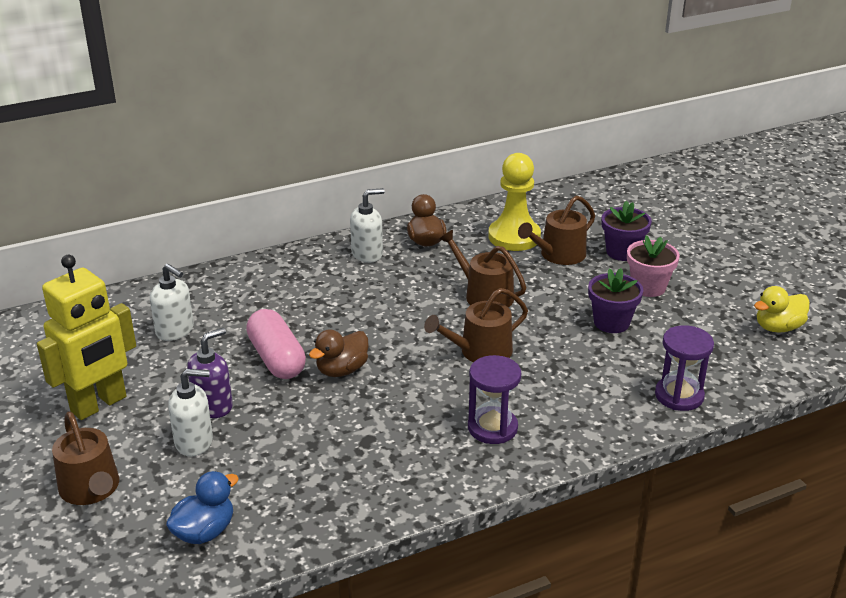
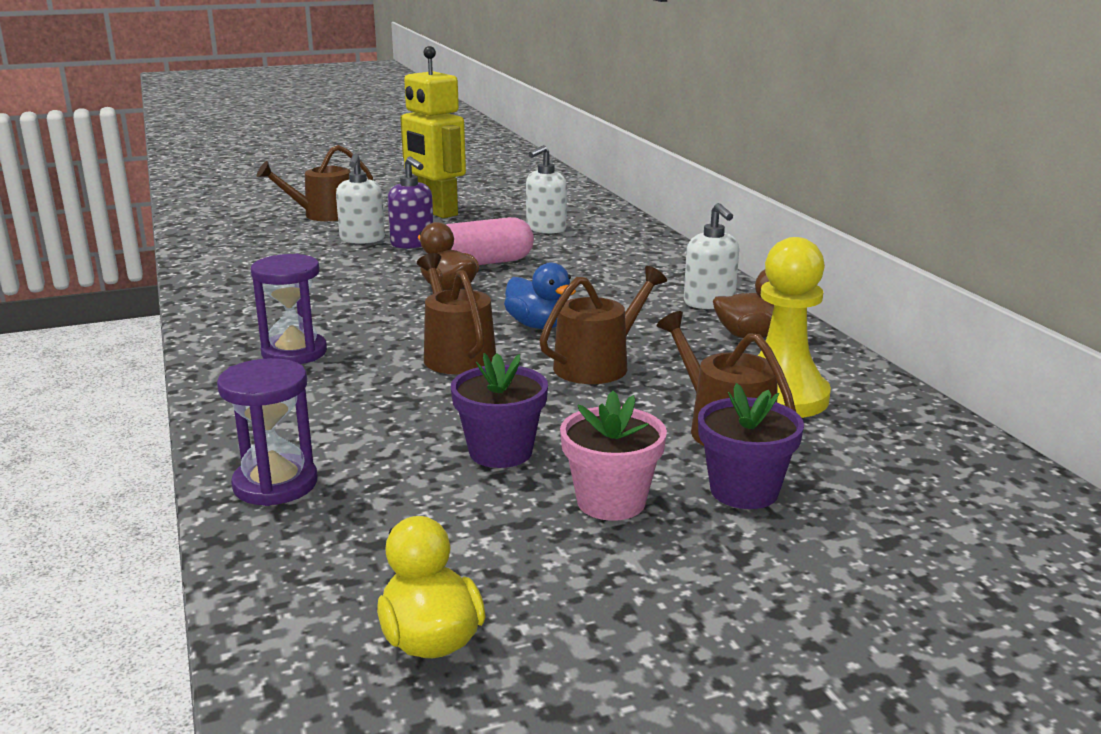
camera: 95 degrees right, 10 degrees down
blue duck [166,471,239,544] -> blue duck moved to [504,263,576,329]

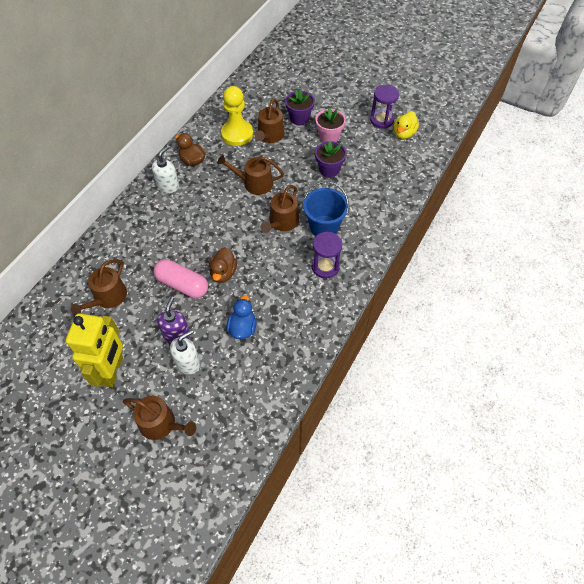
camera: 130 degrees left, 35 degrees up
purple hourglass [217,358,317,506] -> purple hourglass moved to [370,85,399,129]
blue duck [504,263,576,329] -> blue duck moved to [227,295,257,339]
white soap dispenser [526,145,567,234] -> brown watering can [71,259,127,315]
none -> blue bucket [303,181,349,236]

